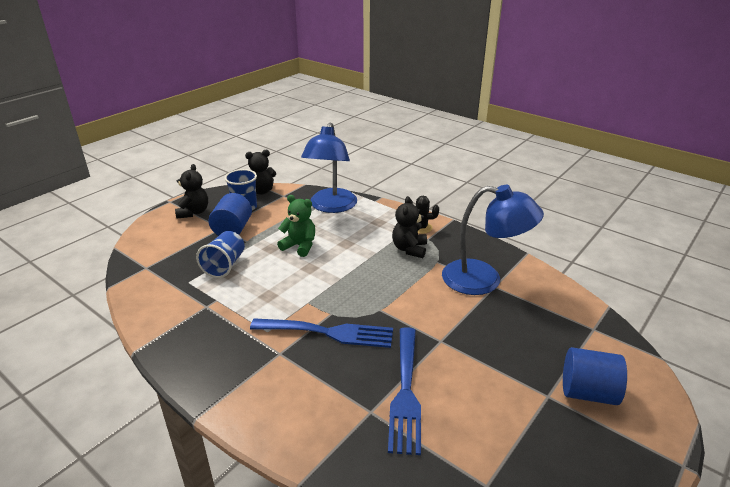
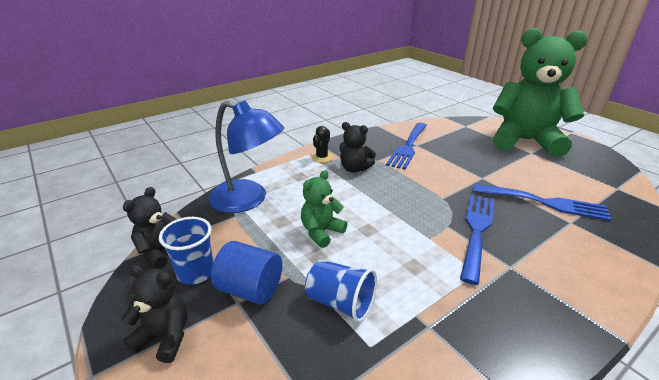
camera: 75 degrees left, 0 degrees up
black teddy bear [245,150,276,195] -> black teddy bear turned 150 degrees counterclockwise [123,187,177,269]
blue lamp [442,185,544,295] -> blue fork [386,123,427,169]
blue cylinder [563,347,627,405] -> green teddy bear [492,28,588,157]

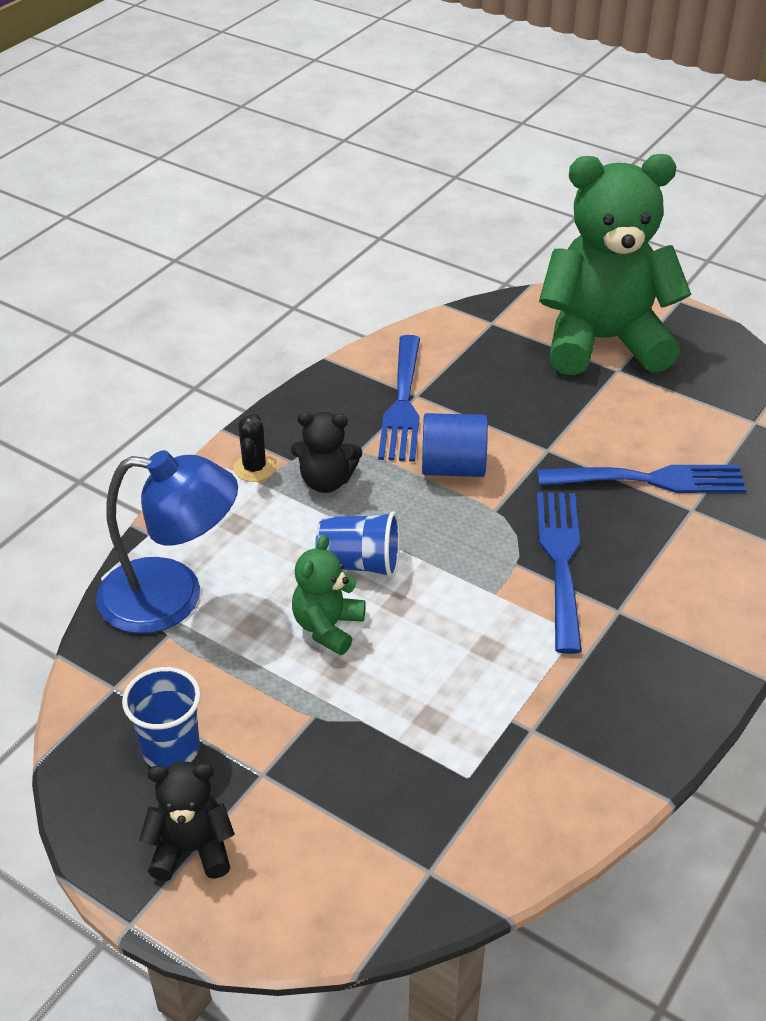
camera: 20 degrees left, 10 degrees up
black teddy bear [123,187,177,269] -> none
blue cylinder [211,241,282,305] -> blue cylinder moved to [422,413,488,477]
blue cup [305,260,377,322] -> blue cup moved to [315,511,400,578]

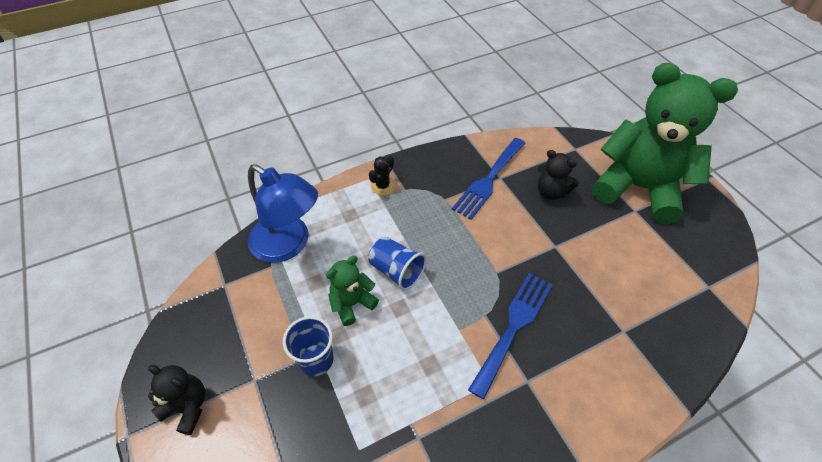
camera: 30 degrees right, 10 degrees up
blue cup [122,667,201,768] -> blue cup moved to [283,316,334,377]
black teddy bear [291,412,362,493] -> black teddy bear moved to [538,150,579,200]
blue cylinder [422,413,488,477] -> none
blue fork [537,465,746,493] -> none

